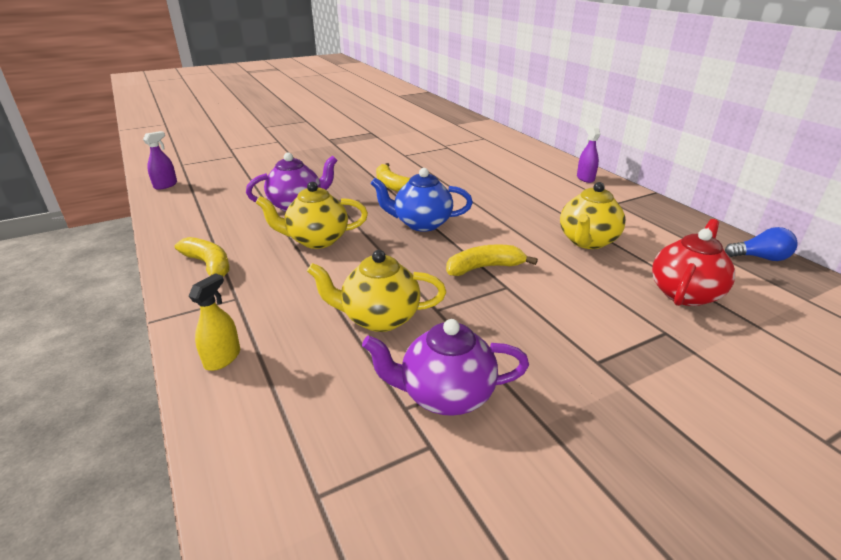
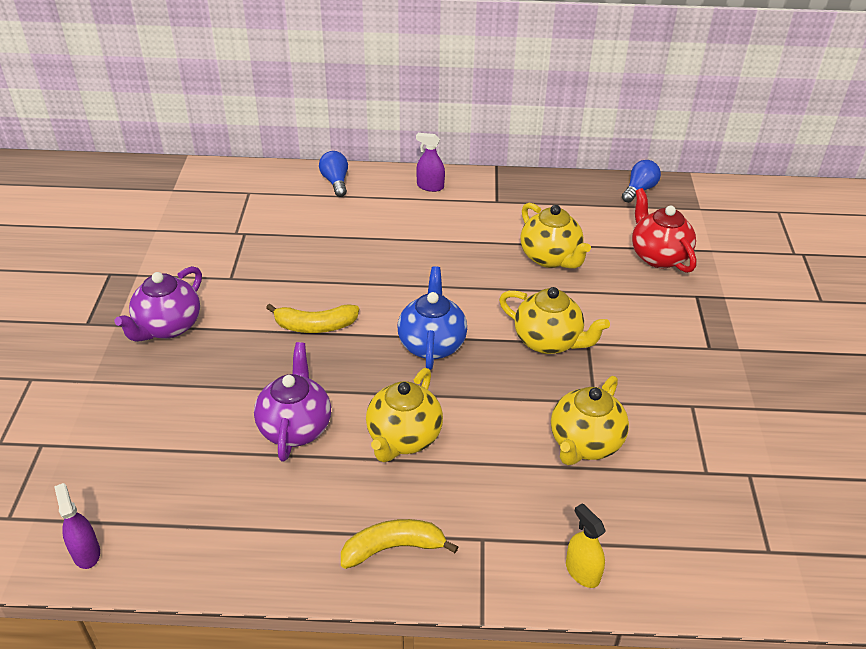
camera: 60 degrees left, 10 degrees up
purple teapot [362,319,529,416] -> purple teapot moved to [115,266,202,342]
blue teapot [371,168,473,232] -> blue teapot turned 150 degrees clockwise [398,266,467,370]
yellow banana [446,244,538,276] -> yellow teapot [499,287,610,354]
none -> blue light bulb [319,151,348,197]

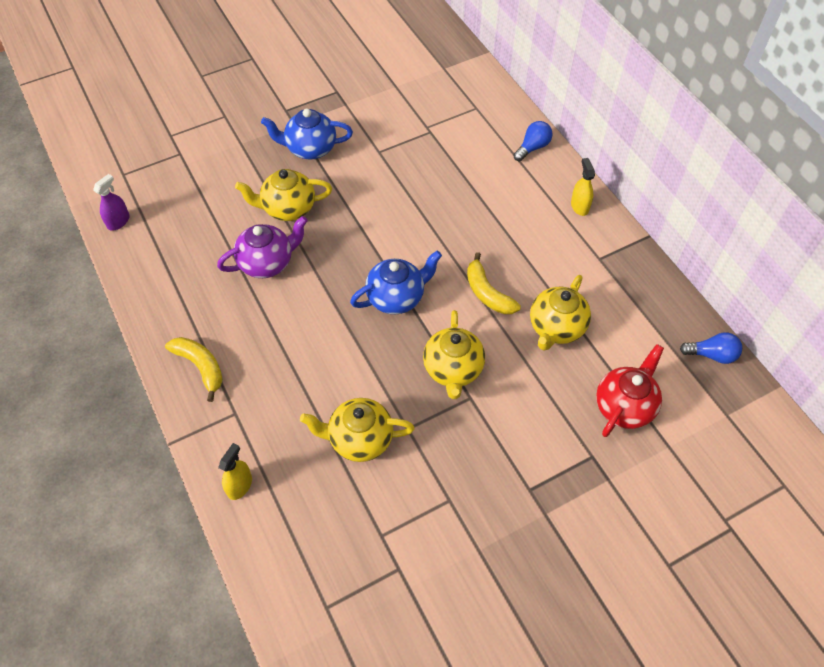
camera: 60 degrees right, 15 degrees up
purple teapot [115,266,202,342] -> blue teapot [261,109,353,159]
yellow banana [266,304,359,333] -> yellow banana moved to [467,252,521,314]
yellow teapot [366,368,443,462] -> yellow teapot moved to [235,169,332,221]
purple spray bottle [416,133,445,192] -> yellow spray bottle [571,158,595,216]

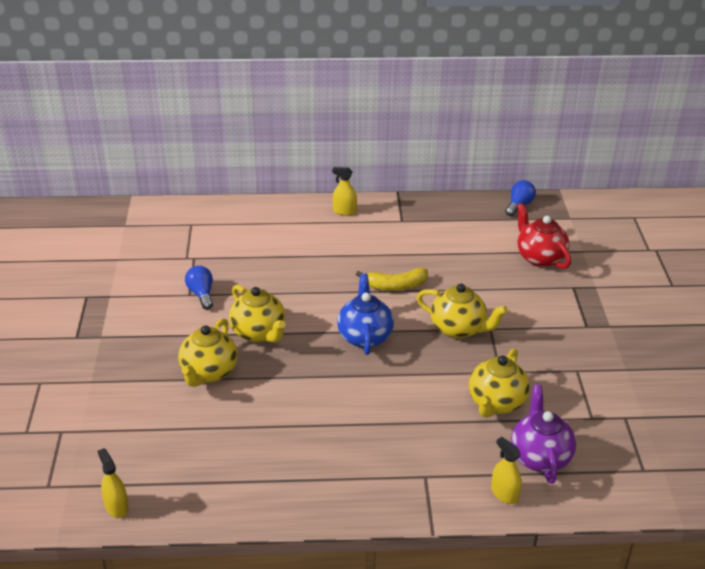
camera: 65 degrees left, 20 degrees down
purple spray bottle [93,174,130,231] -> yellow spray bottle [97,448,128,518]
yellow banana [165,337,223,402] -> none
purple teapot [217,216,308,278] -> purple teapot moved to [511,385,576,484]
blue teapot [261,109,353,159] -> none
blue light bulb [513,121,553,161] -> blue light bulb moved to [185,266,213,310]
yellow teapot [530,275,591,351] -> yellow teapot moved to [229,284,285,343]

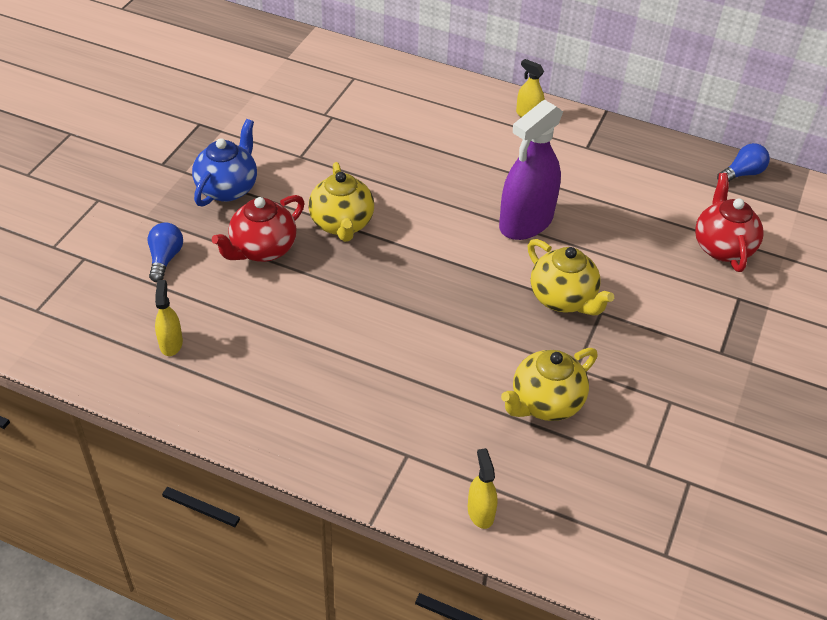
camera: 25 degrees right, 10 degrees up
yellow spray bottle [97,448,128,518] -> yellow spray bottle moved to [155,280,183,356]
yellow teapot [178,318,238,387] -> red teapot [212,195,305,262]
blue light bulb [185,266,213,310] -> blue light bulb moved to [148,223,183,282]
blue teapot [337,273,394,355] -> blue teapot moved to [192,119,257,207]
yellow banana [356,268,428,291] -> purple spray bottle [499,100,563,240]
purple teapot [511,385,576,484] -> none

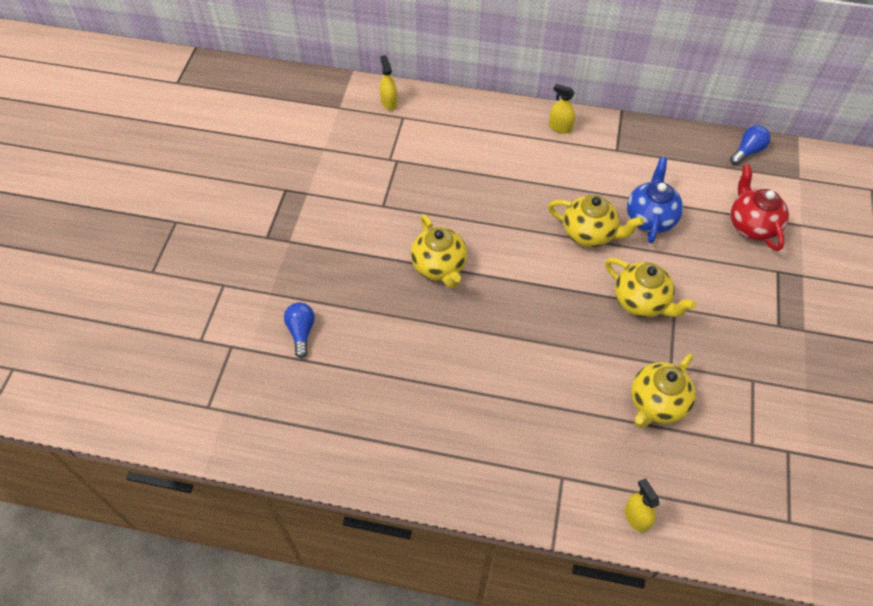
camera: 10 degrees left, 10 degrees up
yellow spray bottle [155,280,183,356] -> yellow spray bottle moved to [380,55,397,110]
blue teapot [192,119,257,207] -> blue teapot moved to [627,157,683,244]
red teapot [212,195,305,262] -> none
purple spray bottle [499,100,563,240] -> yellow teapot [548,195,644,247]

